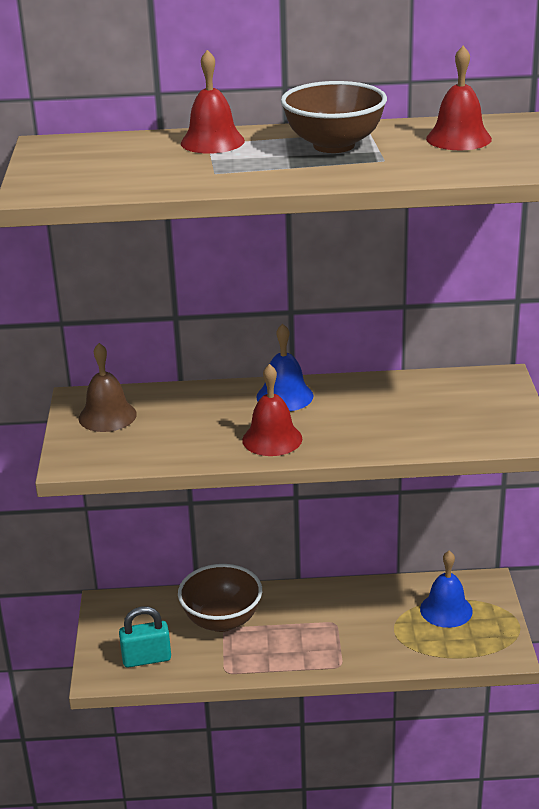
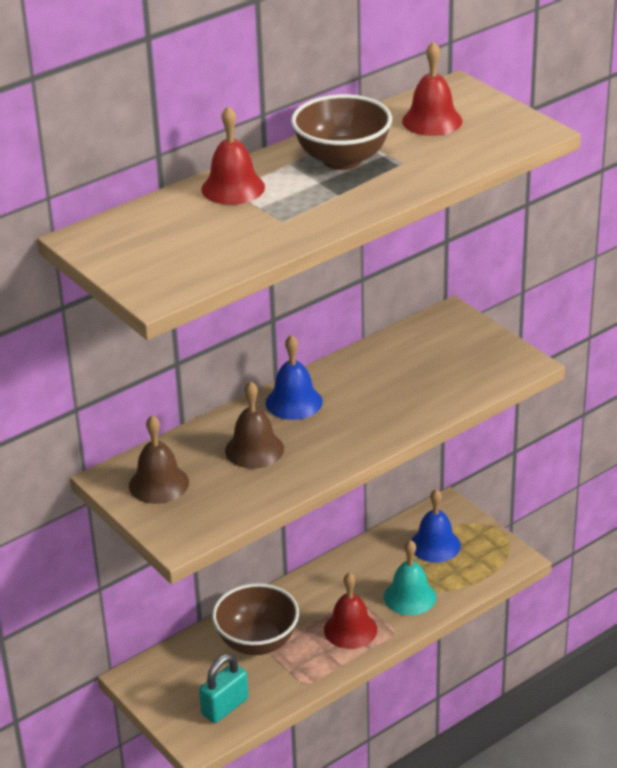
camera: 35 degrees left, 5 degrees up
red bell [242,364,302,456] -> red bell moved to [324,572,377,649]
none -> brown bell [225,381,284,469]
none -> turquoise bell [384,540,436,615]

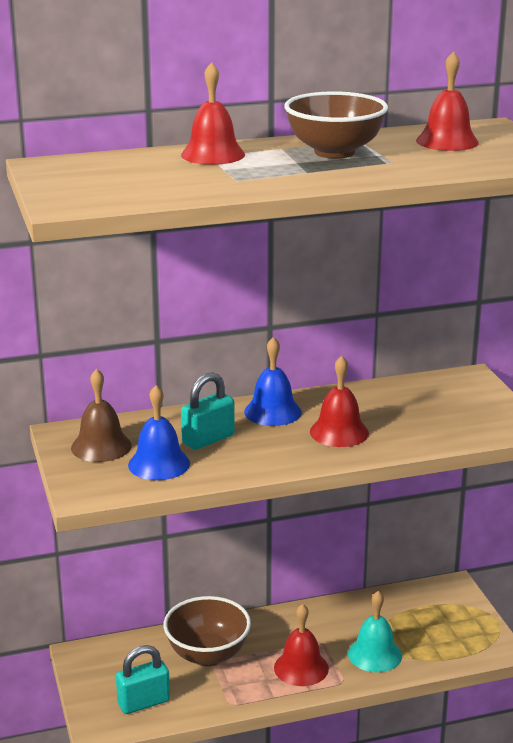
camera: 20 degrees right, 10 degrees down
brown bell [225,381,284,469] -> turquoise padlock [181,372,235,450]
blue bell [411,489,461,563] -> blue bell moved to [128,385,190,480]
none -> red bell [310,356,369,447]

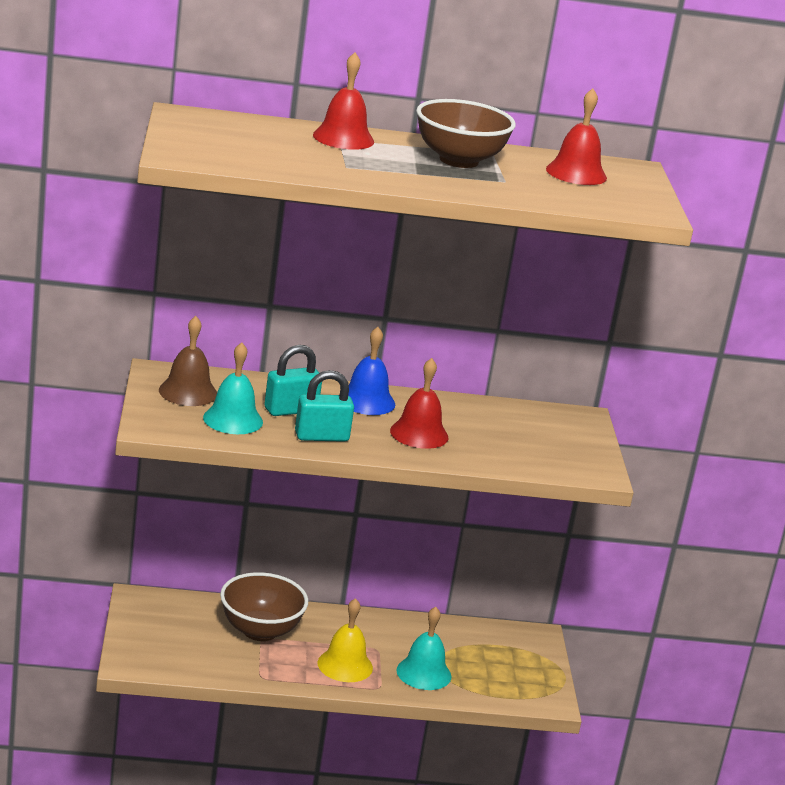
camera: 10 degrees right, 0 degrees up
turquoise padlock [116,645,170,714] -> turquoise padlock moved to [295,370,354,442]
blue bell [128,385,190,480] -> turquoise bell [203,342,263,434]
red bell [274,604,329,686] -> yellow bell [318,598,373,682]

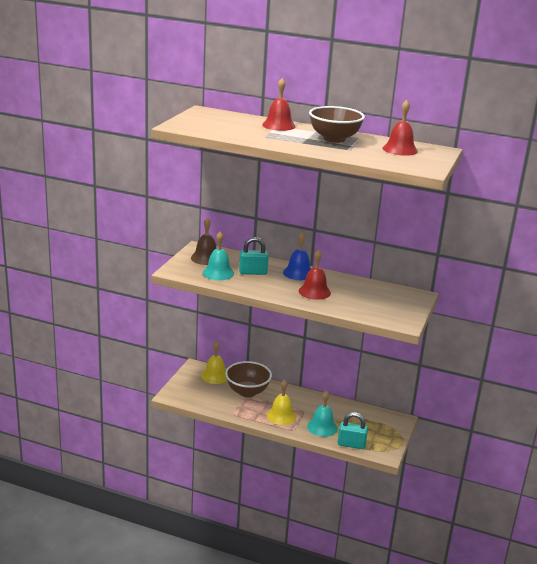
camera: 25 degrees right, 0 degrees up
turquoise padlock [295,370,354,442] -> turquoise padlock moved to [337,412,368,449]
none -> yellow bell [201,341,227,384]

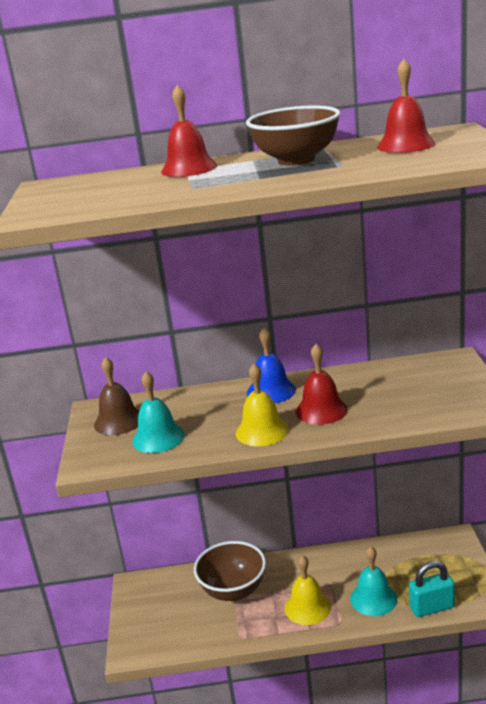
camera: 20 degrees left, 0 degrees up
yellow bell [201,341,227,384] -> yellow bell moved to [236,364,289,446]
turquoise padlock [239,237,269,275] -> none

